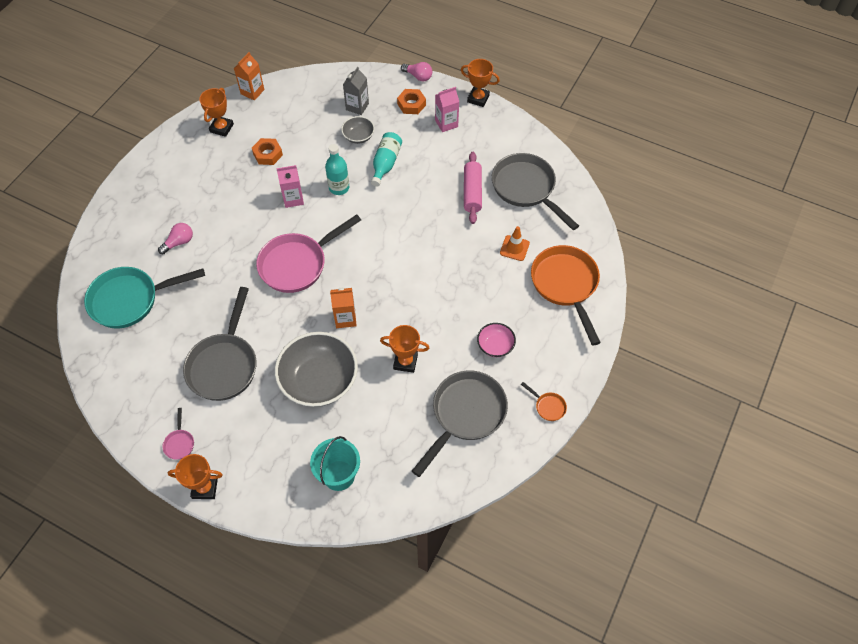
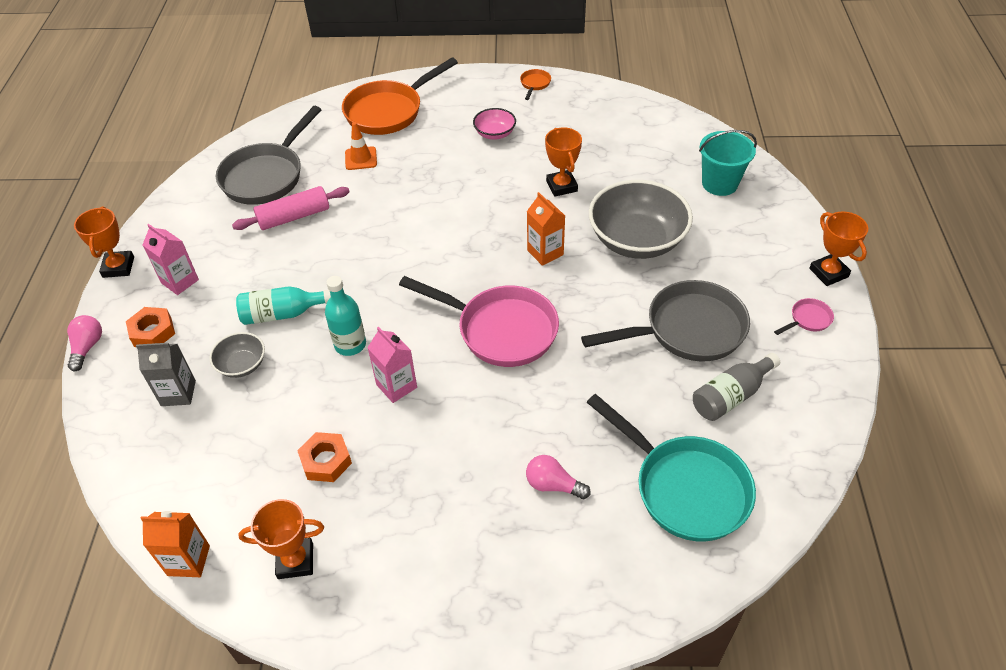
camera: 115 degrees left, 10 degrees down
grey pan [412,371,508,477] -> none
none -> grey bottle [693,353,780,421]

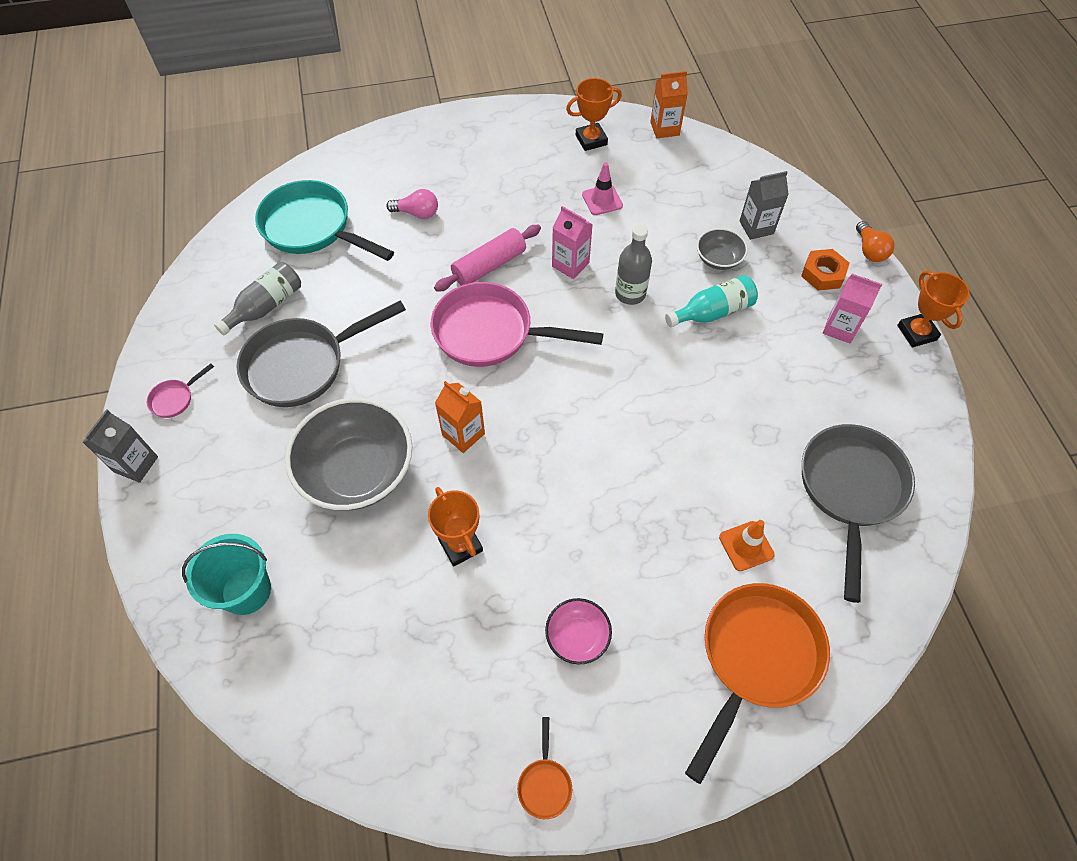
camera: 165 degrees right, 10 degrees up
pink light bulb [67,315,102,371] -> orange light bulb [856,221,895,262]
pink rolling pin [232,186,350,230] -> pink rolling pin moved to [434,225,541,292]
orange nut [297,432,352,482] -> pink traffic cone [582,162,623,215]
turquoise bottle [325,276,366,356] -> grey bottle [615,225,652,305]
orange trophy [809,211,868,286] -> grey carton [82,409,158,483]

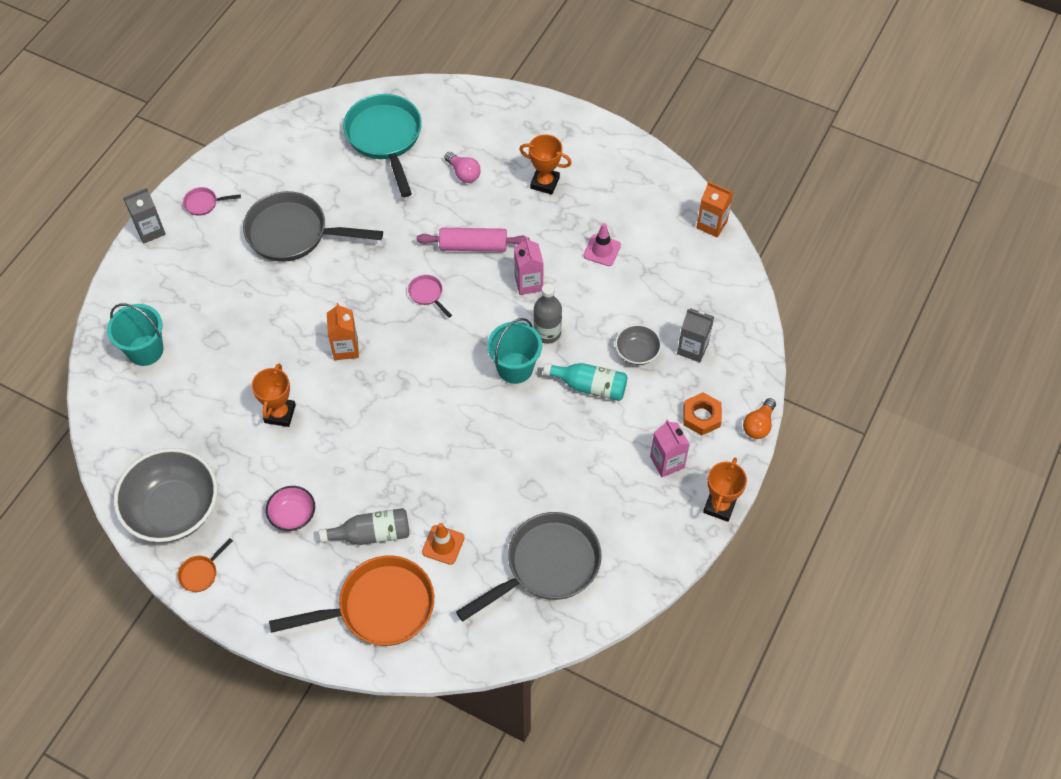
camera: 40 degrees right, 0 degrees up
grey bottle [214,262,301,335] -> grey bottle moved to [319,508,410,545]
grey bowl [285,398,413,510] -> grey bowl moved to [114,448,218,542]
pink pan [431,282,603,367] -> pink pan [408,275,452,318], size x0.41
orange trophy [566,78,622,151] -> orange trophy moved to [519,135,572,195]
none -> turquoise bucket [487,318,542,384]

